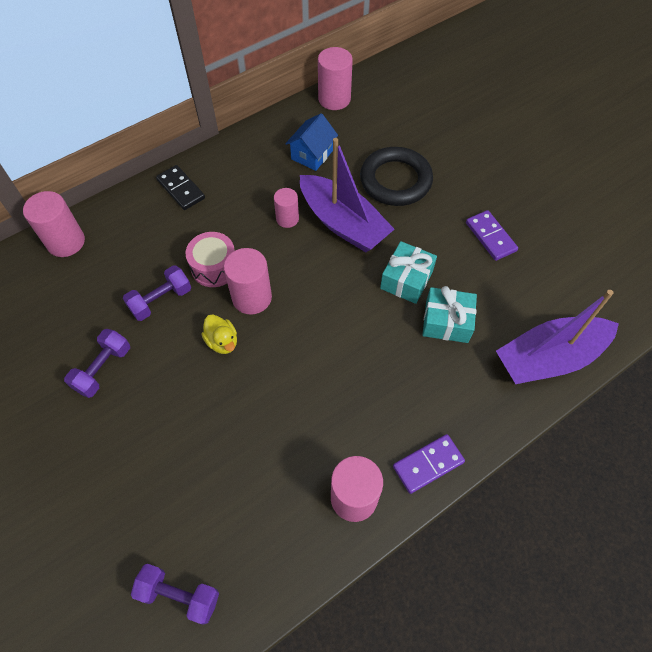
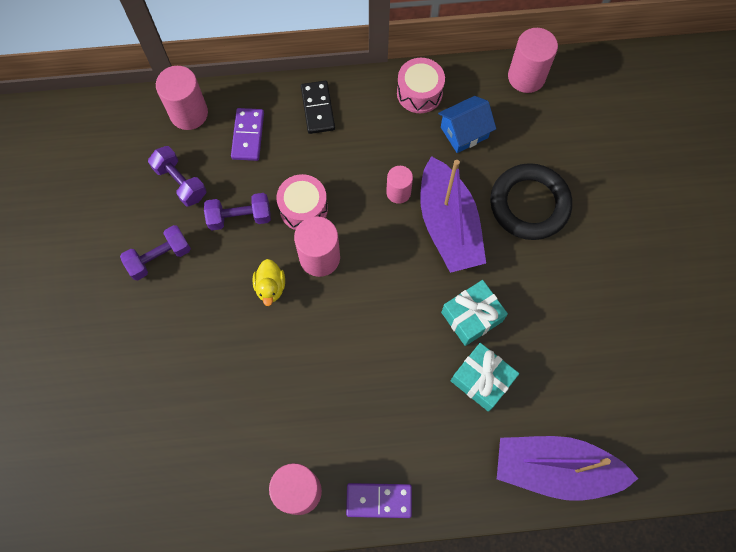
camera: 30 degrees right, 10 degrees up
purple dumbbell [131,564,219,625] -> purple dumbbell moved to [148,146,206,207]
purple domino [466,210,518,261] -> purple domino moved to [231,108,264,161]
none -> pink drum [397,58,445,113]

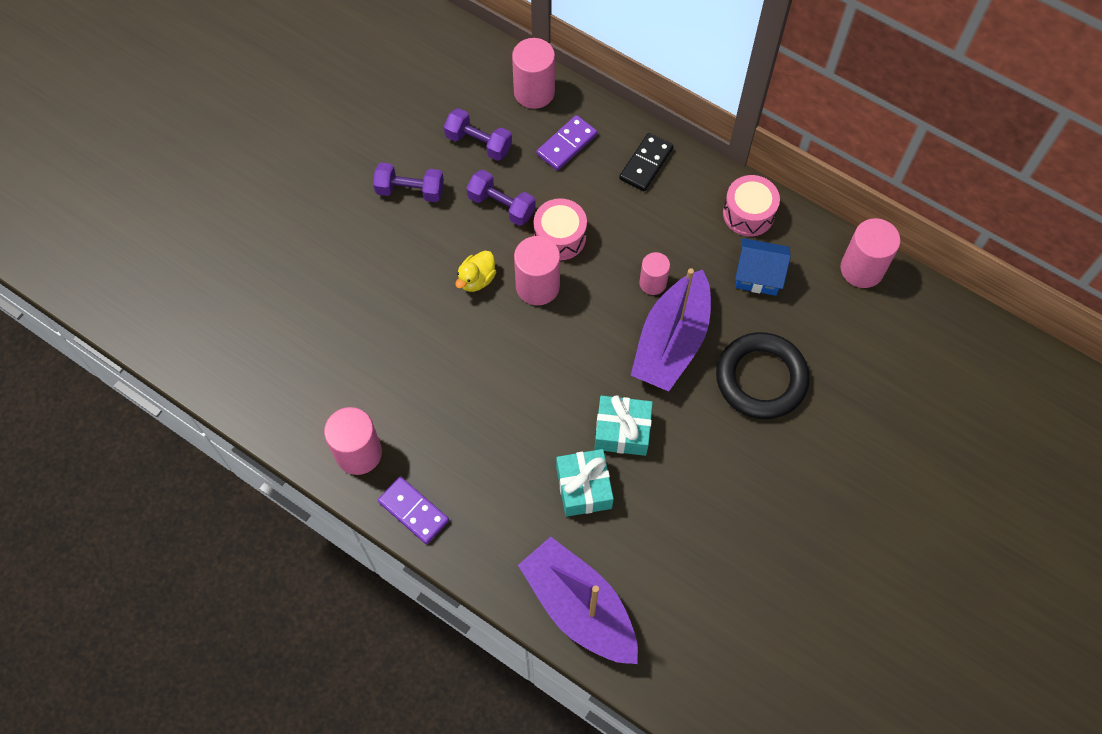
camera: 40 degrees right, 5 degrees down
purple dumbbell [148,146,206,207] -> purple dumbbell turned 60 degrees counterclockwise [444,108,512,161]

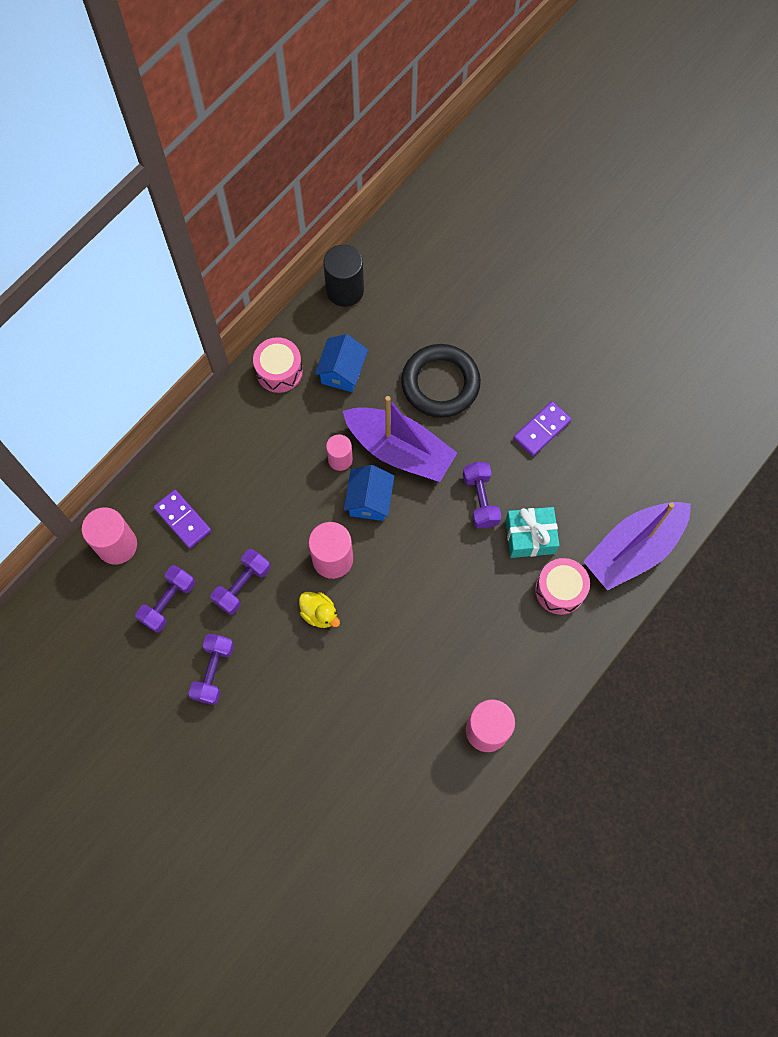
camera: 85 degrees left, 5 degrees up
purple domino [378,477,449,544] -> purple domino moved to [513,401,572,456]
pink drum [534,198,587,260] -> pink drum moved to [535,558,590,615]
turquoise gift [594,395,653,456] -> purple dumbbell [463,462,501,528]
black domino [619,133,674,191] -> none
pink cylinder [841,218,900,288] -> black cylinder [323,245,364,307]
none -> blue house [344,465,394,521]

